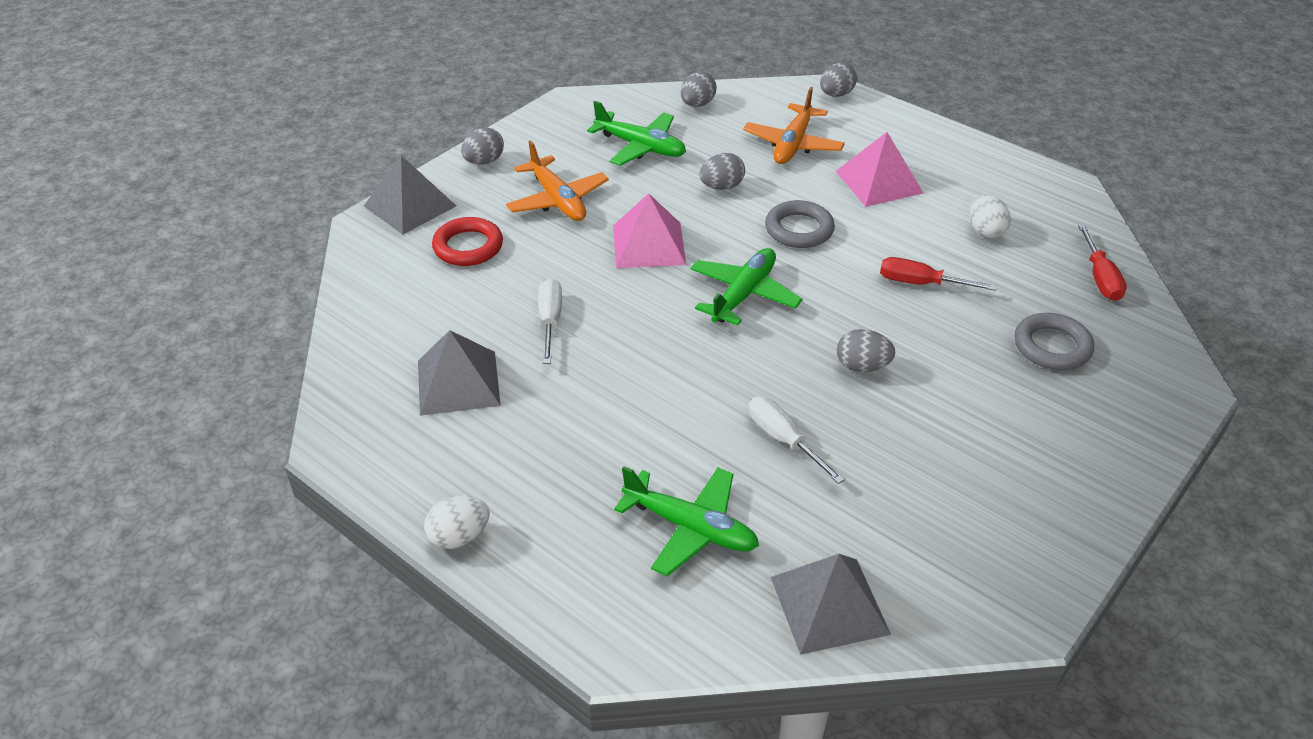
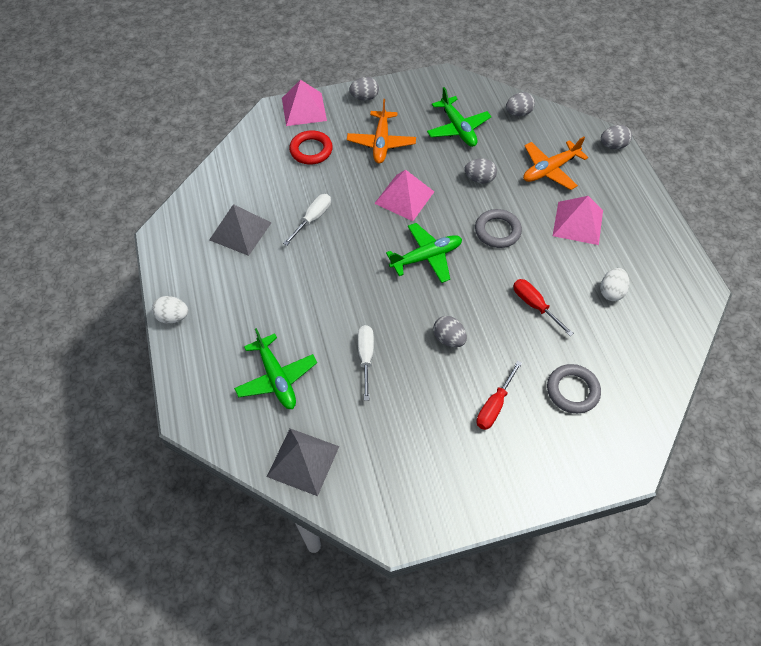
camera: 35 degrees right, 15 degrees up
grey pyramid [364,156,456,235] -> pink pyramid [282,80,327,126]
red screwdriver [1078,224,1127,301] -> red screwdriver moved to [477,361,522,430]

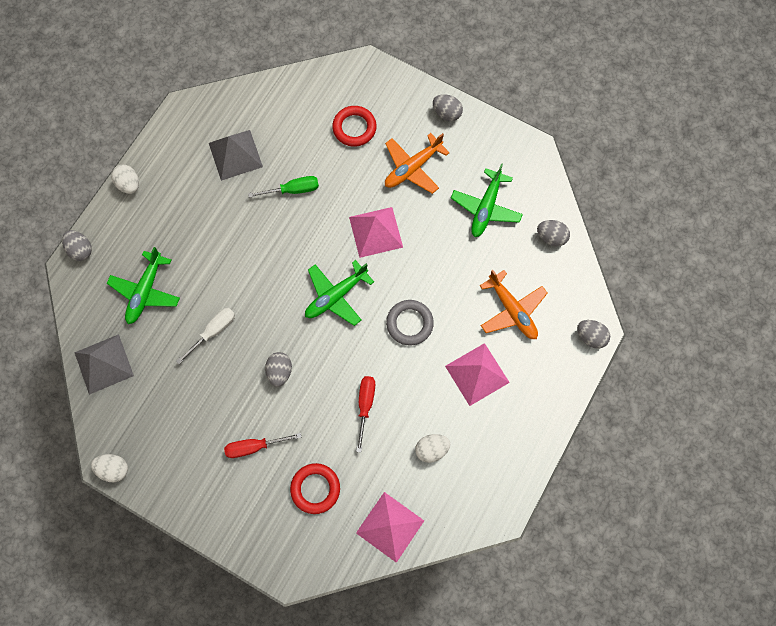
camera: 45 degrees right, 15 degrees up
pink pyramid [282,80,327,126] -> pink pyramid moved to [356,492,424,563]
white screwdriver [283,194,331,246] -> green screwdriver [248,176,319,198]
green plane [386,223,462,283] -> green plane turned 120 degrees clockwise [305,260,374,326]
grey egg [465,158,497,184] -> grey egg moved to [62,230,92,261]
orange plane [523,137,588,190] -> orange plane turned 135 degrees counterclockwise [480,270,548,339]
grey ring [547,364,601,414] -> red ring [290,463,340,514]
none -> white egg [91,454,128,482]

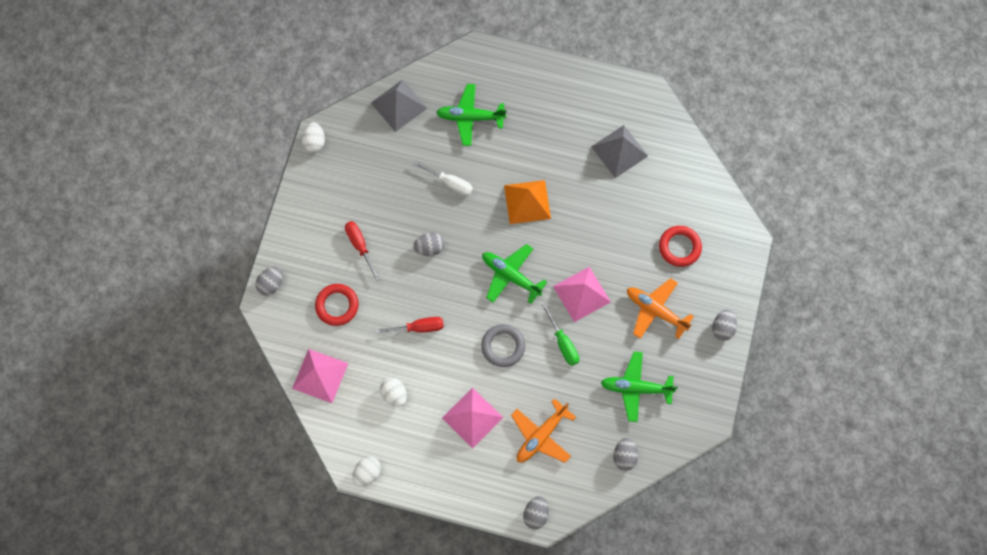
camera: 75 degrees right, 0 degrees up
grey egg [62,230,92,261] -> grey egg moved to [255,267,283,295]
white egg [111,165,139,194] -> white egg moved to [352,457,381,487]
green screwdriver [248,176,319,198] -> green screwdriver moved to [542,303,579,366]
none -> orange pyramid [504,180,551,224]

